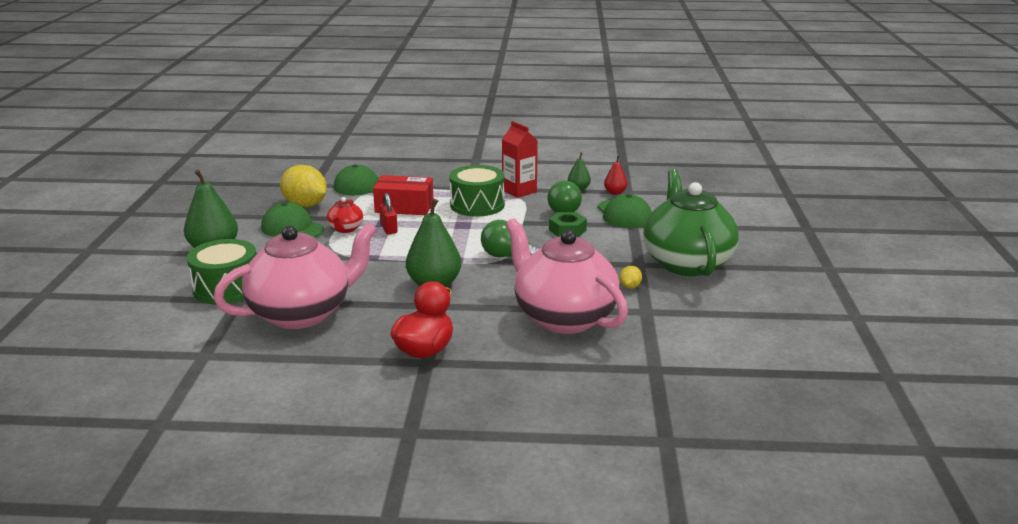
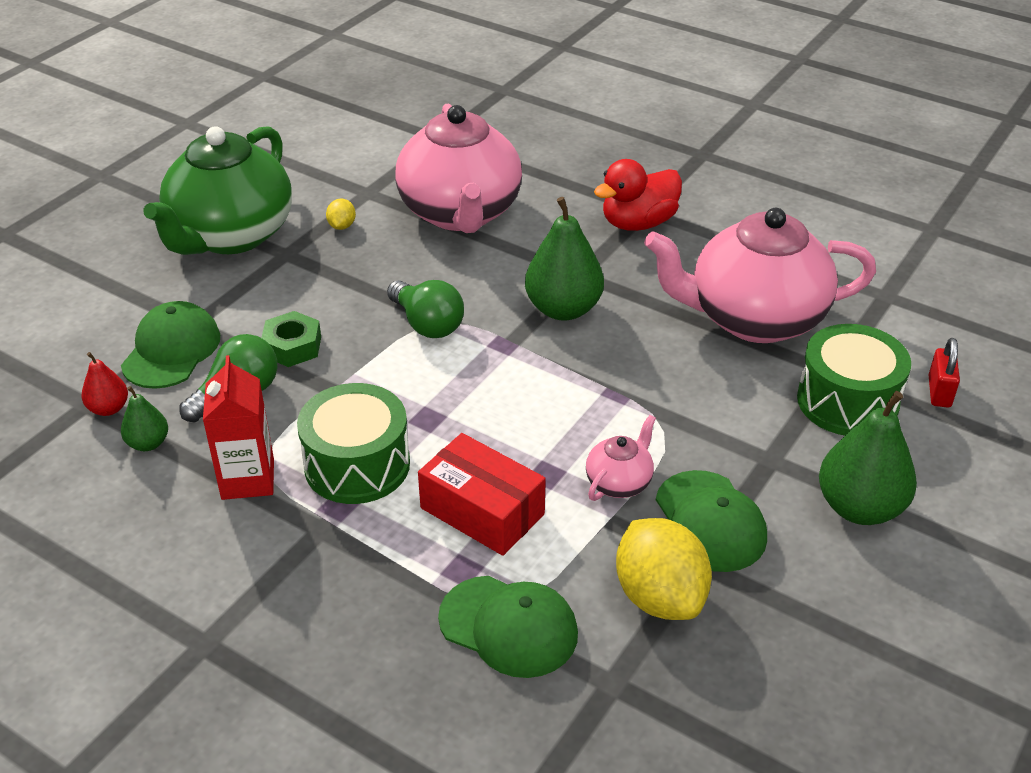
camera: 150 degrees left, 15 degrees up
red teapot [327,197,363,233] -> pink teapot [586,415,656,501]
red padlock [379,193,398,234] -> red padlock moved to [928,338,960,408]
yellow lemon [619,266,642,289] -> yellow lemon turned 45 degrees counterclockwise [326,198,356,230]

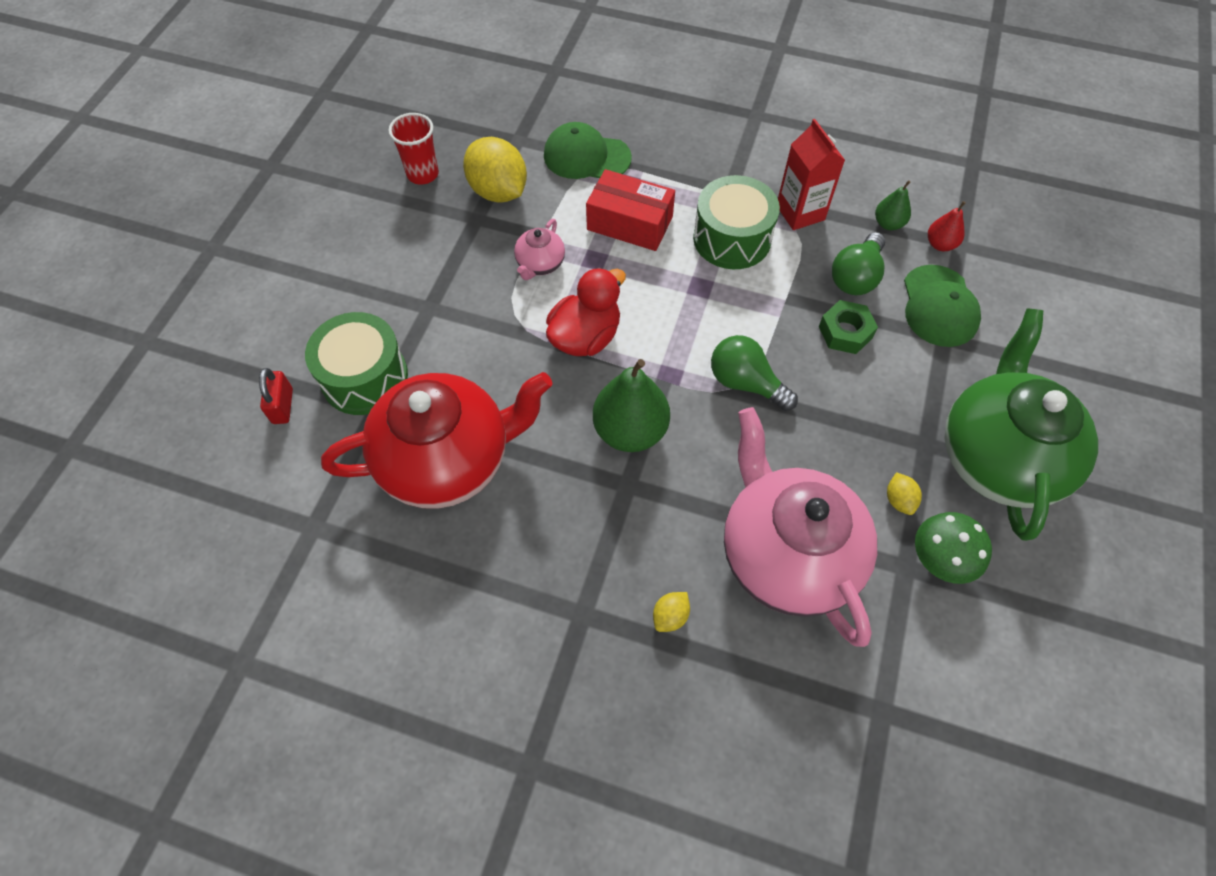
camera: 165 degrees right, 20 degrees up
red duck [594,159,682,231] -> red duck moved to [546,268,626,356]
pink teapot [644,208,876,343] -> red teapot [321,372,553,509]
green cap [656,470,767,572] -> none
green pear [819,391,917,525] -> none
none -> red cup [388,113,439,184]
none -> yellow lemon [653,592,690,632]
none -> green mushroom [915,512,992,584]

